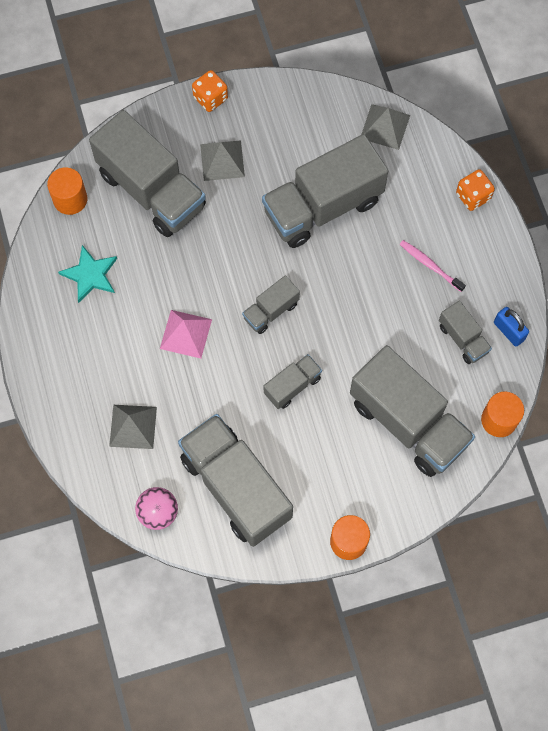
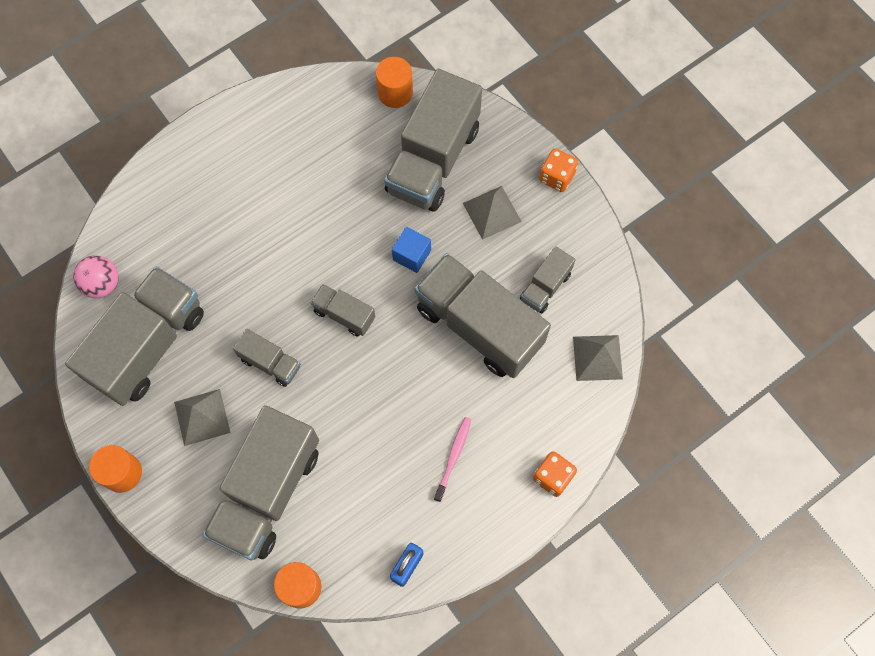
camera: 70 degrees right, 0 degrees up
turquoise star [58,245,117,303] -> none
grey pyramid [109,405,157,449] -> grey pyramid moved to [174,389,231,446]
pink pyramid [160,310,212,358] -> none
grey truck [439,301,492,364] -> grey truck moved to [520,246,576,313]
none -> blue cube [392,227,431,273]

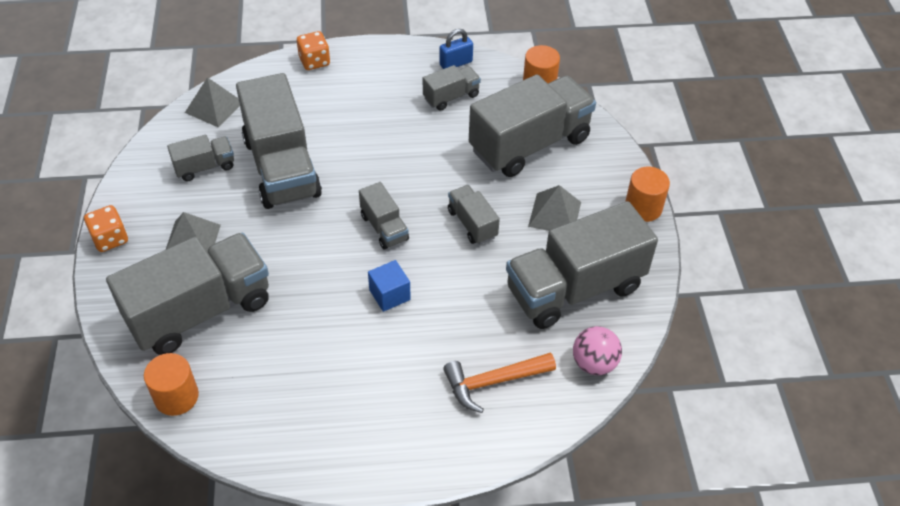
camera: 150 degrees left, 20 degrees down
blue cube [392,227,431,273] -> blue cube moved to [368,260,411,312]
pink toothbrush [434,417,472,502] -> none
none -> grey truck [423,65,481,111]
none -> orange hammer [443,352,556,413]

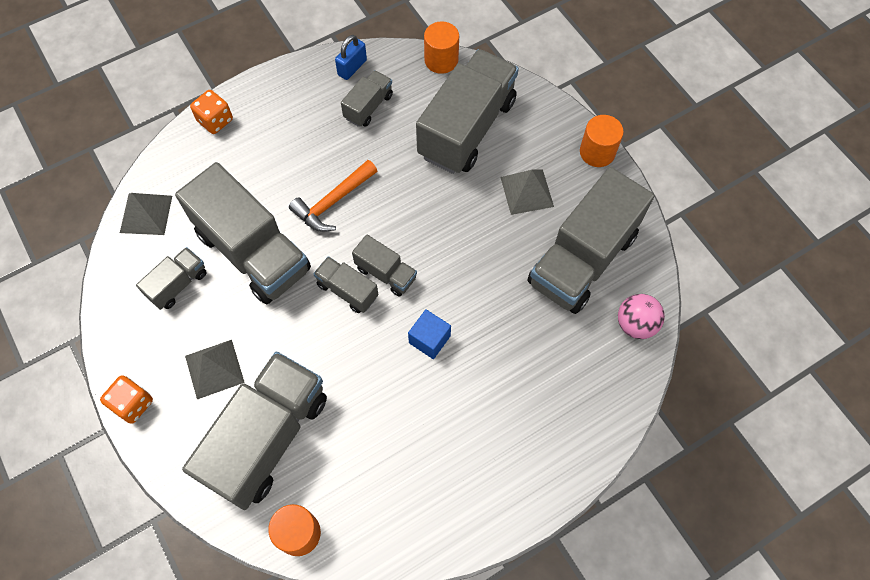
camera: 25 degrees left, 15 degrees up
orange hammer [443,352,556,413] -> orange hammer moved to [289,160,377,232]
grey truck [448,185,500,244] -> grey truck moved to [313,256,379,313]

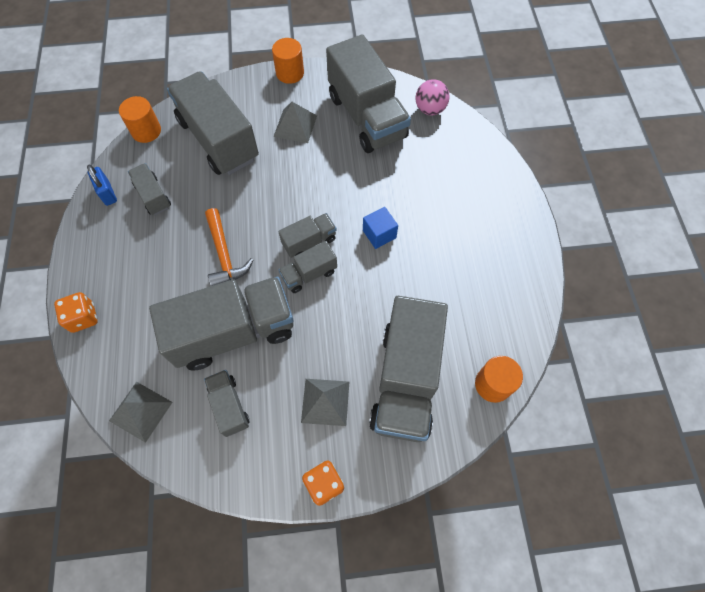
camera: 65 degrees left, 0 degrees up
grey truck [182,351,327,510] -> grey truck turned 135 degrees counterclockwise [369,296,448,442]

